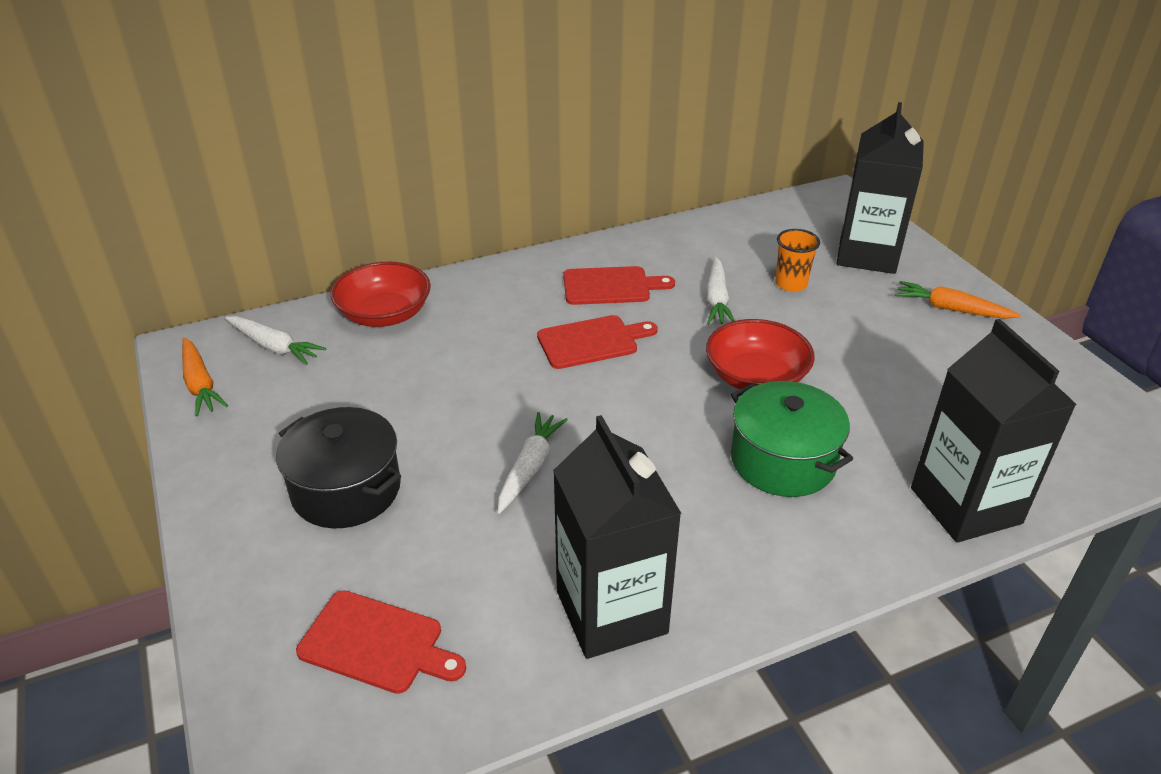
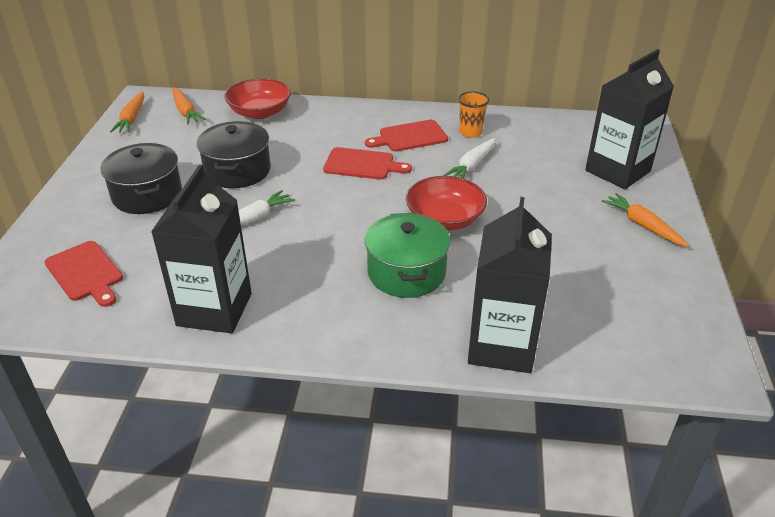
camera: 30 degrees right, 0 degrees up
white carrot [225,316,326,365] -> orange carrot [172,87,206,124]
red cutting board [563,266,675,305] -> red cutting board turned 135 degrees clockwise [365,120,448,152]
orange cup [775,229,820,292] -> orange cup moved to [458,91,489,138]
none -> black pot [197,121,271,188]

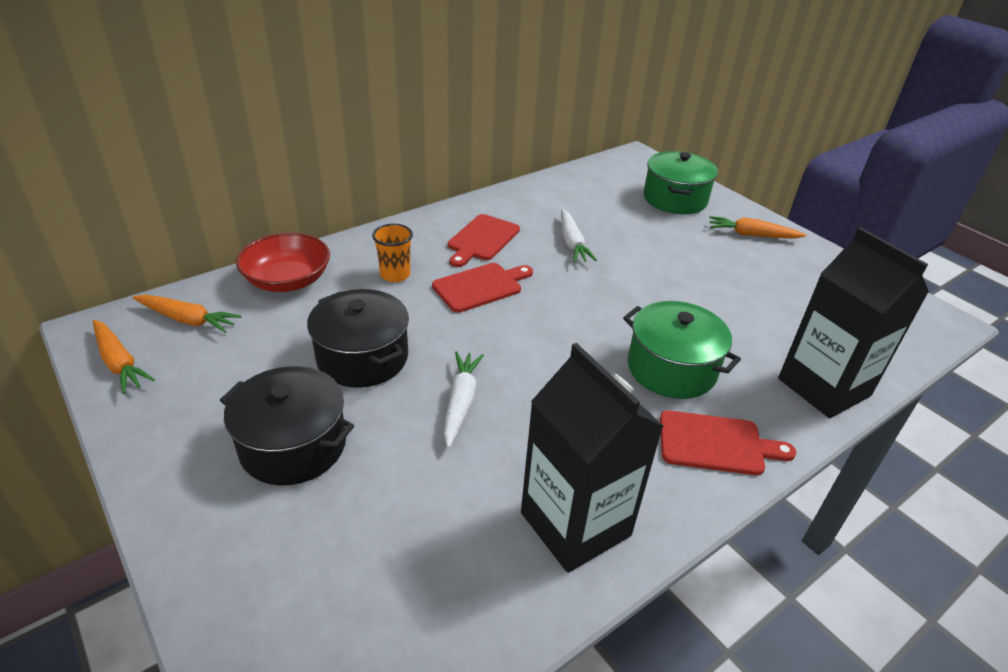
camera: 45 degrees left, 0 degrees up
red cutting board [45,241,123,307] -> red cutting board moved to [660,410,796,475]
red bowl [406,176,487,231] -> none
orange cup [458,91,489,138] -> orange cup moved to [372,223,413,282]
black carton [585,49,674,189] -> green pot [644,151,718,214]

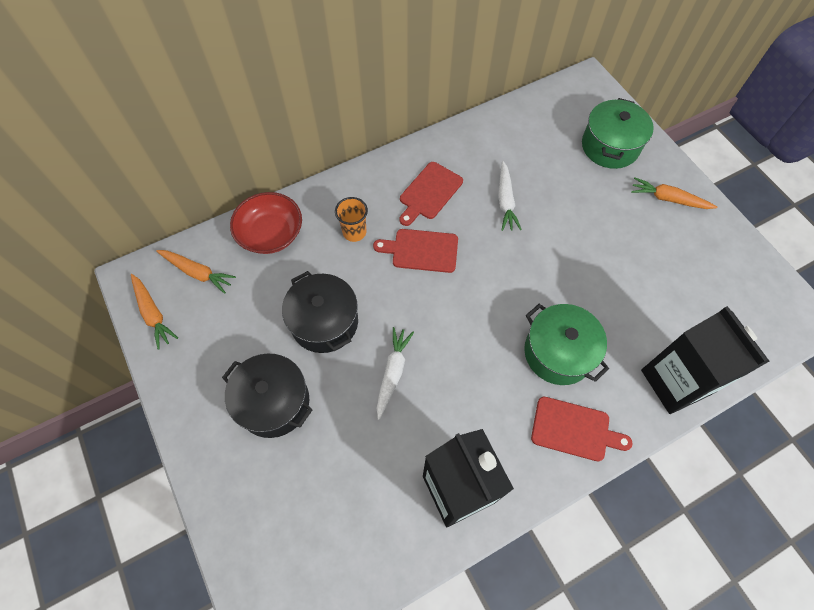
camera: 10 degrees right, 25 degrees up
red cutting board [432,263,533,313] -> red cutting board turned 150 degrees counterclockwise [373,229,458,273]

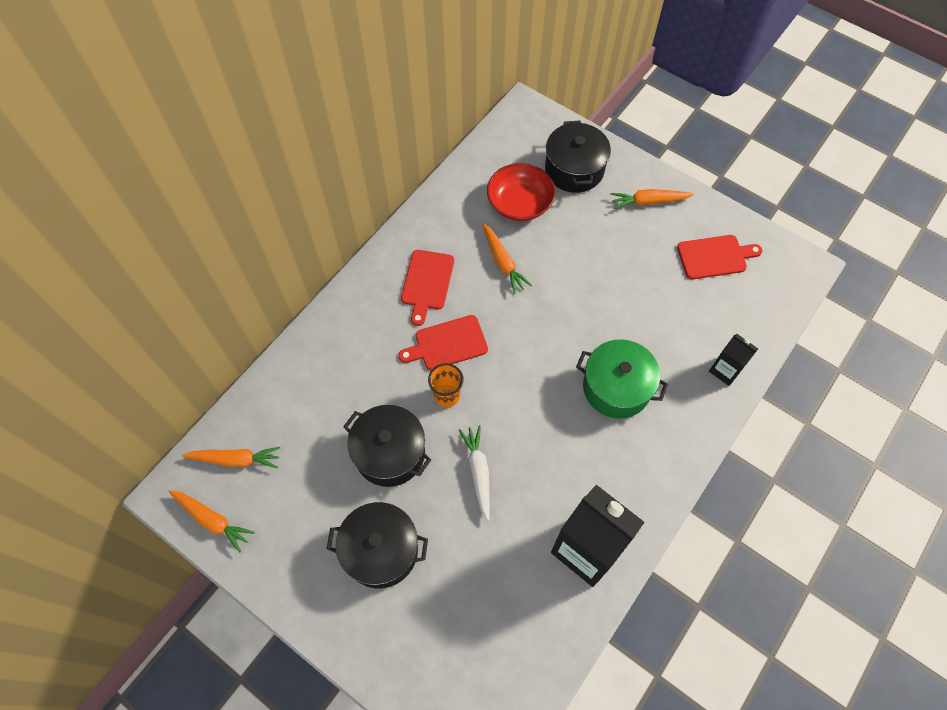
camera: 25 degrees left, 0 degrees up
red bowl [230,192,302,254] -> red bowl moved to [487,163,556,221]
orange cup [335,197,368,242] -> orange cup moved to [428,363,464,407]
white carrot [498,161,522,231] -> orange carrot [483,224,532,294]
red cutting board [531,397,632,461] -> red cutting board moved to [677,235,762,280]
green pot [582,98,654,169] -> black pot [545,120,611,193]
black carton [641,306,769,414] -> black carton [709,334,758,386], size x0.51

